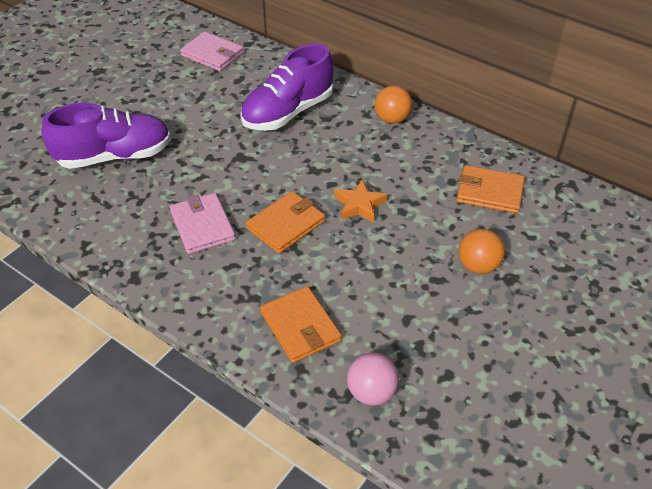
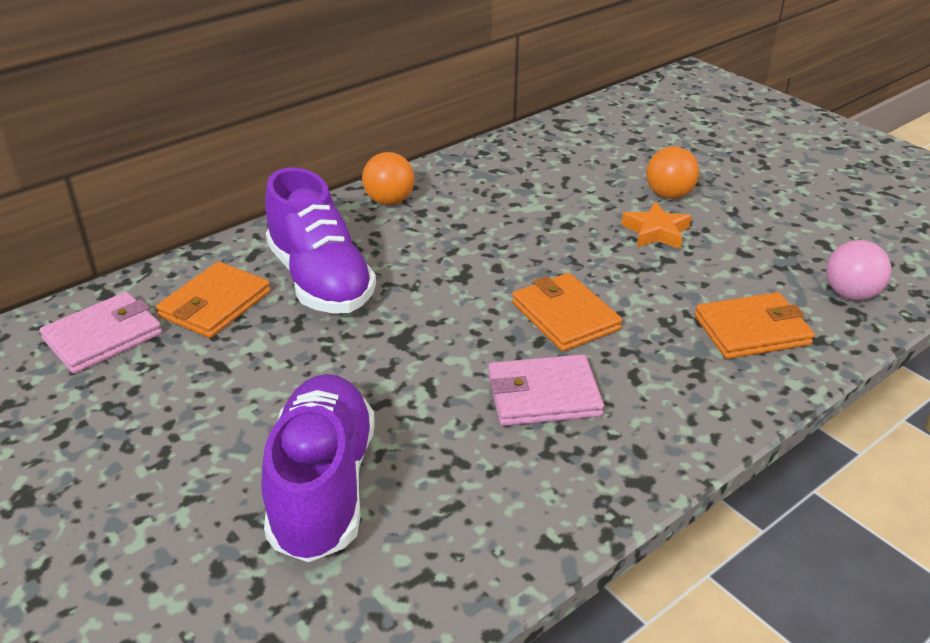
camera: 75 degrees left, 10 degrees down
orange star [335,179,387,223] -> orange star moved to [621,202,692,249]
orange wallet [456,165,525,214] -> orange wallet moved to [156,262,271,338]

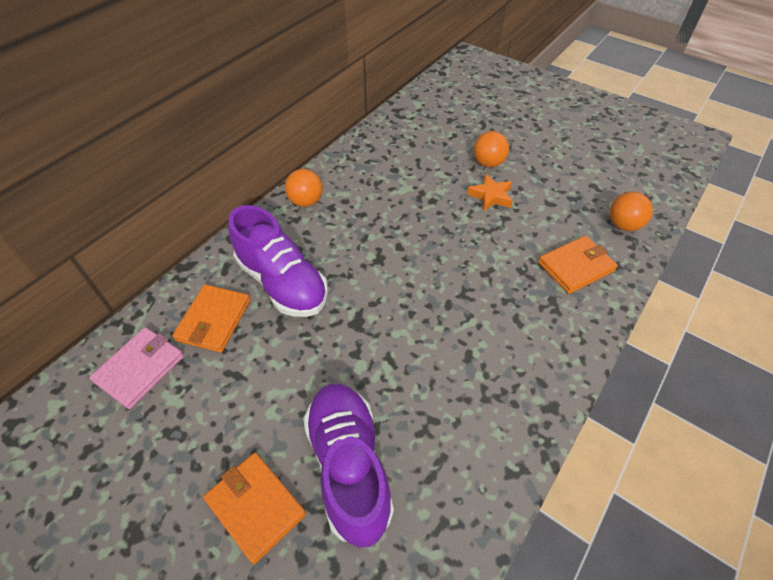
camera: 15 degrees left, 15 degrees up
pink wallet [488,354,604,426] -> none
orange wallet [512,273,622,351] -> orange wallet moved to [203,453,306,564]
pink ball [826,240,891,300] -> orange ball [610,192,653,231]

